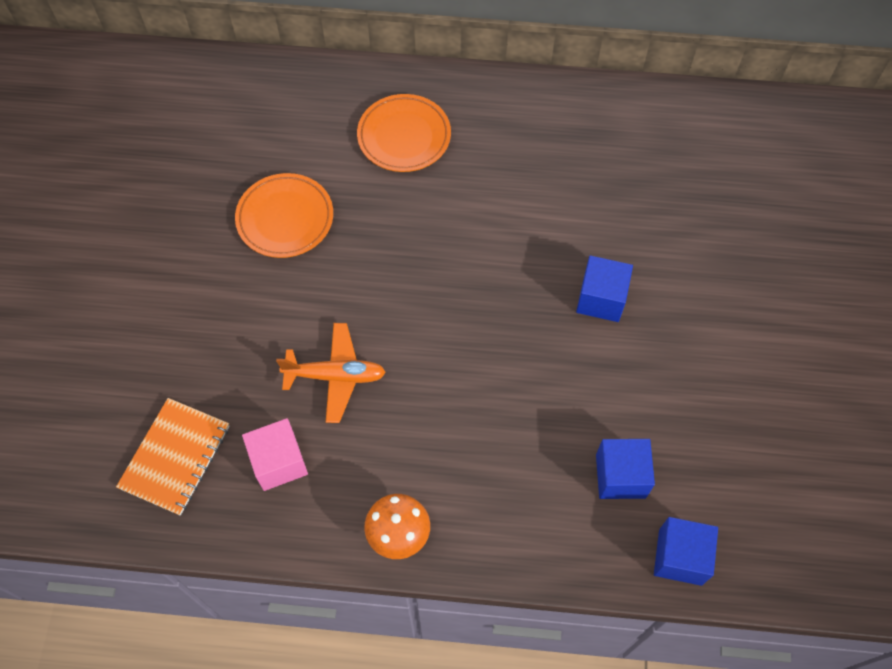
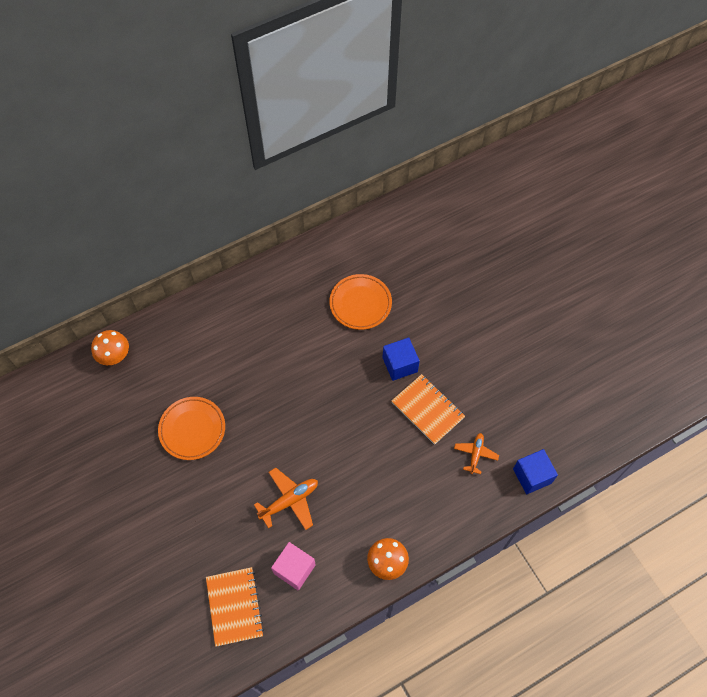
camera: 35 degrees left, 0 degrees up
orange plate [357,94,451,172] -> orange plate moved to [329,274,392,330]
blue cube [596,439,655,499] -> orange plane [454,433,499,474]
none -> orange mushroom [91,330,129,365]
none -> orange notebook [391,374,465,445]

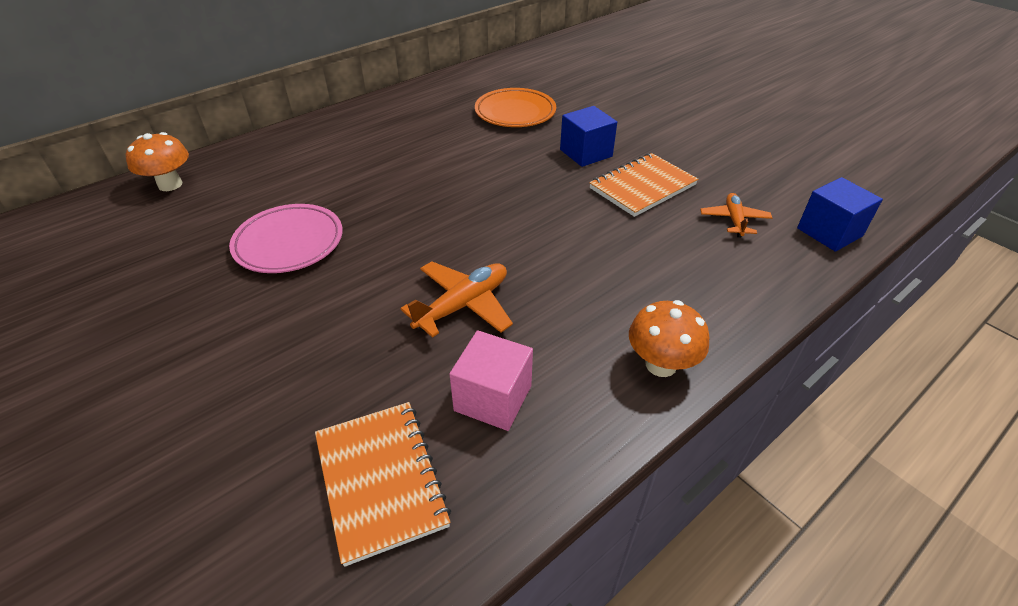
camera: 10 degrees left, 20 degrees down
orange plate [158,397,225,460] -> pink plate [229,204,343,273]
orange notebook [391,374,465,445] -> orange notebook turned 75 degrees counterclockwise [589,153,698,217]

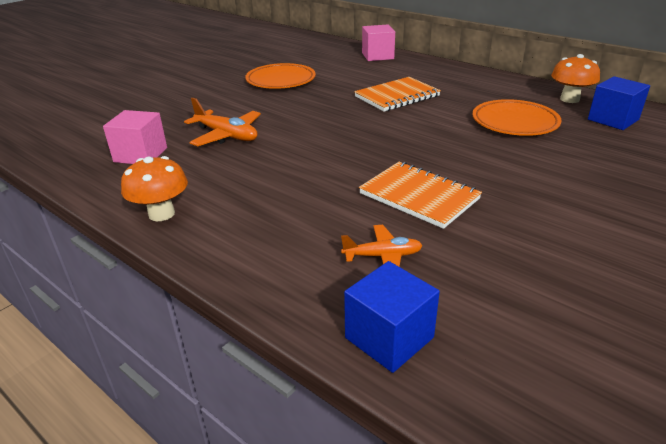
camera: 80 degrees right, 10 degrees down
orange mushroom [125,132,189,191] -> orange mushroom moved to [551,54,600,103]
pink plate [229,204,343,273] -> orange plate [245,63,316,89]
orange notebook [315,402,451,567] -> orange notebook moved to [354,77,441,112]
blue cube [560,106,617,167] -> blue cube moved to [588,76,650,130]
none -> pink cube [362,24,395,61]

